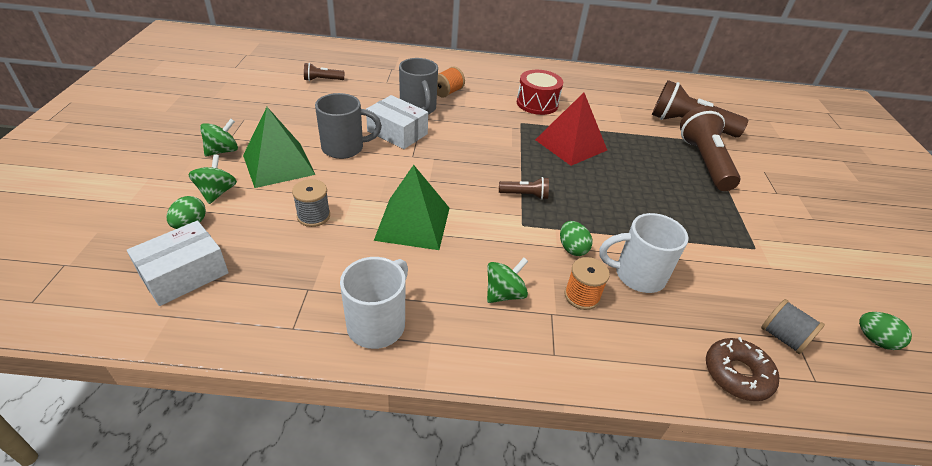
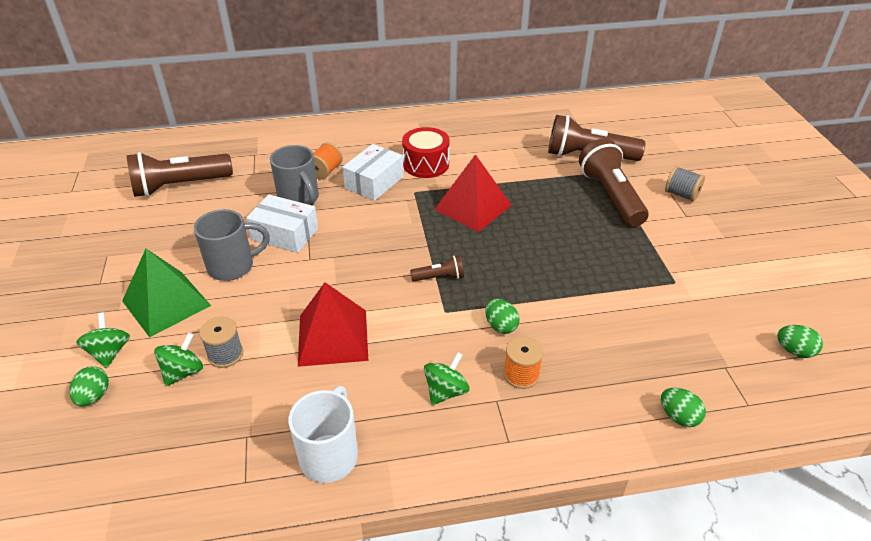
camera: 10 degrees left, 0 degrees up
white box [127,221,229,306] -> white box moved to [342,144,404,201]
green spinning top [200,119,238,157] -> green spinning top moved to [154,333,203,386]
brown flashlight [304,63,344,81] -> brown flashlight [126,152,233,197], size x2.14
green pyramid [374,165,450,250] -> red pyramid [298,282,368,367]
white mug [599,213,688,293] -> none
brown donut [706,337,779,401] -> green egg [661,388,706,427]
grey spool [761,299,825,354] -> grey spool moved to [665,166,705,202]

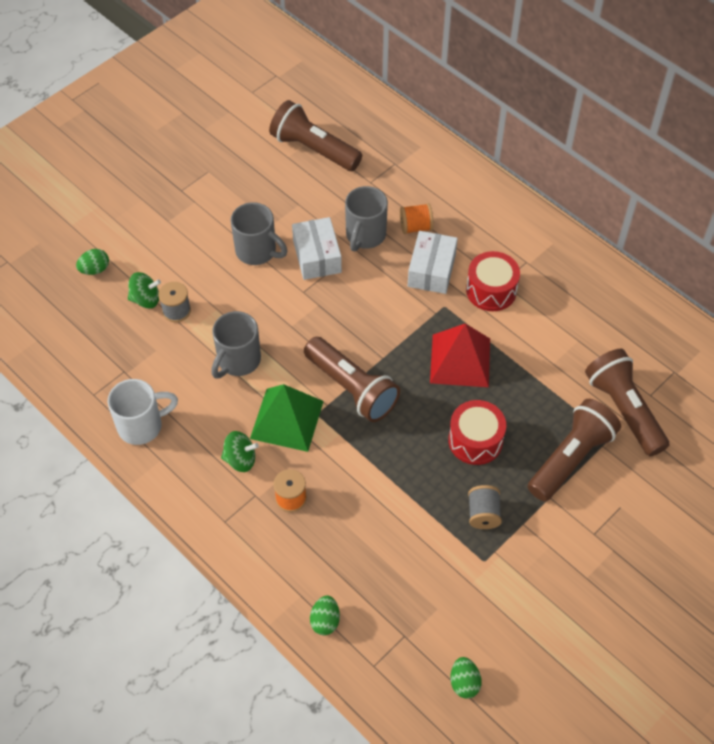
camera: 55 degrees right, 15 degrees up
green spinning top [76,313,130,368] -> none
green pyramid [122,249,211,337] -> green pyramid moved to [250,384,324,452]
red pyramid [298,282,368,367] -> grey mug [211,311,261,379]
white box [342,144,404,201] -> white box turned 75 degrees counterclockwise [408,231,458,294]
brown flashlight [410,255,464,281] -> brown flashlight [304,337,400,422], size x2.14
green egg [485,299,520,334] -> none
grey spool [665,166,705,202] -> grey spool moved to [468,485,502,529]
none -> red drum [448,400,506,465]

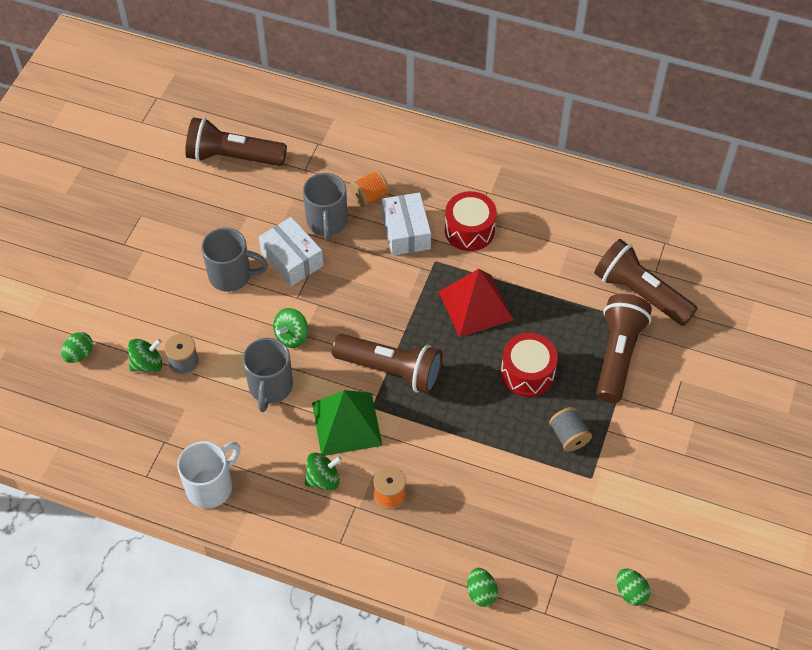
camera: 25 degrees left, 0 degrees up
none -> green spinning top [273,308,308,348]

